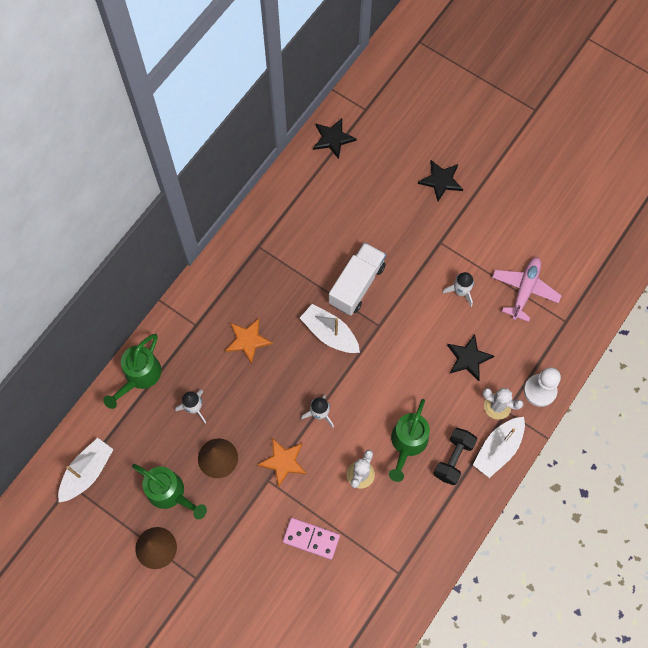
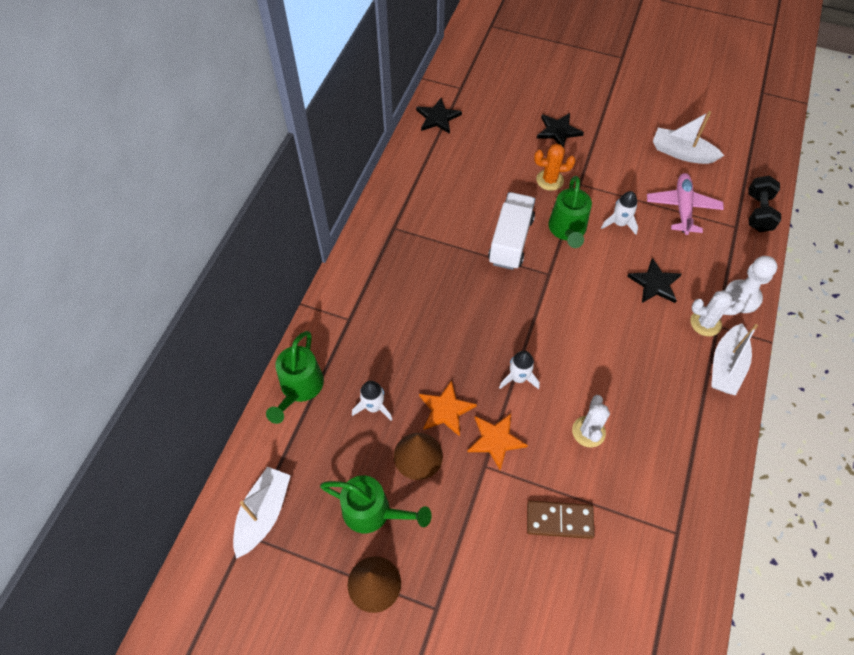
camera: 15 degrees left, 10 degrees down
orange star [225,318,273,364] -> orange star moved to [419,380,477,436]
pink domino [283,518,340,560] -> brown domino [527,501,595,539]
white boat [300,304,360,353] -> white boat moved to [653,111,724,164]
green watering can [389,399,430,482] -> green watering can moved to [548,176,592,248]
black dumbbell [434,428,477,485] -> black dumbbell moved to [748,176,781,232]
none -> orange cactus [534,144,576,191]

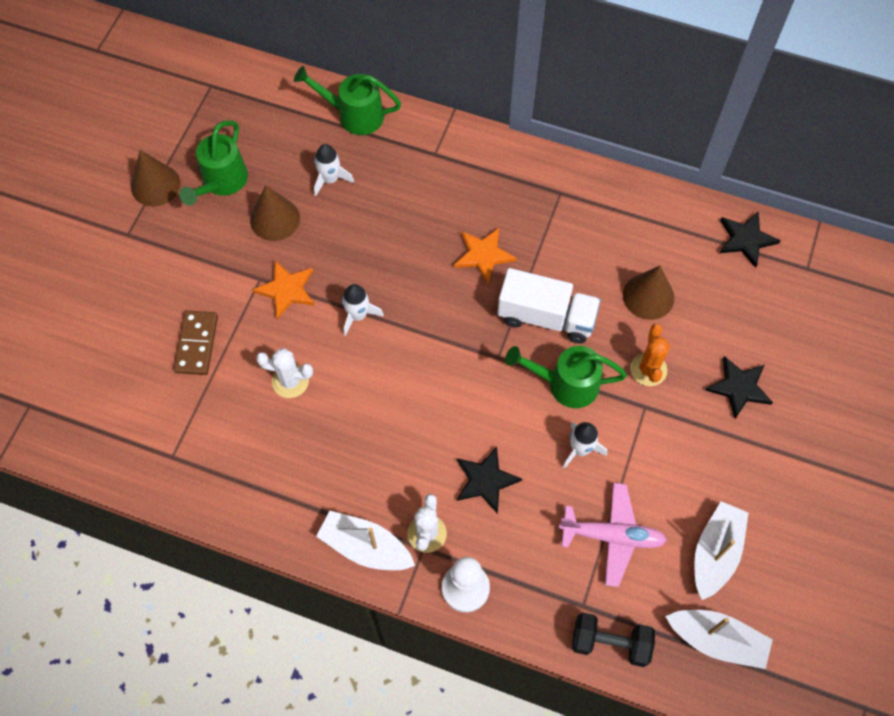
camera: 90 degrees right, 5 degrees up
white boat [233,467,291,559] -> white boat moved to [665,610,773,669]
orange star [419,380,477,436] -> orange star moved to [454,228,516,283]
none -> brown cone [623,266,675,320]

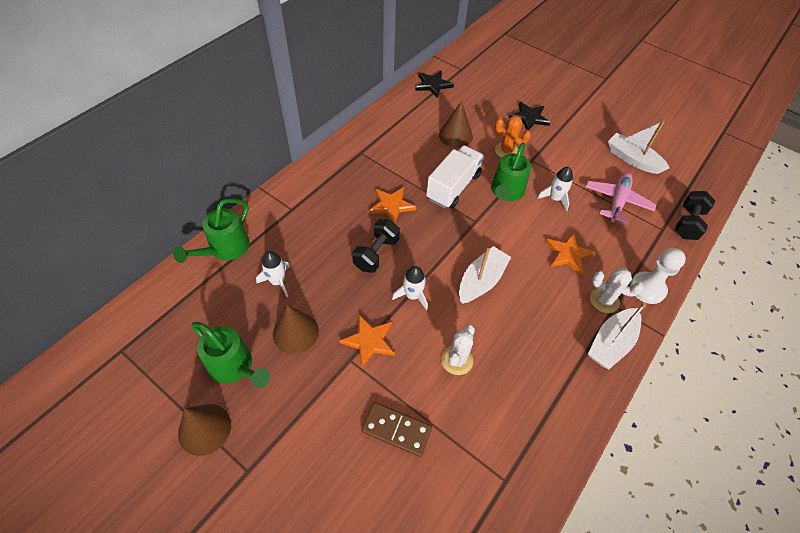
camera: 75 degrees left, 10 degrees down
black star [457,446,522,514] -> orange star [545,232,596,276]
white boat [665,610,773,669] -> white boat moved to [459,246,511,304]
none -> black dumbbell [352,219,400,273]

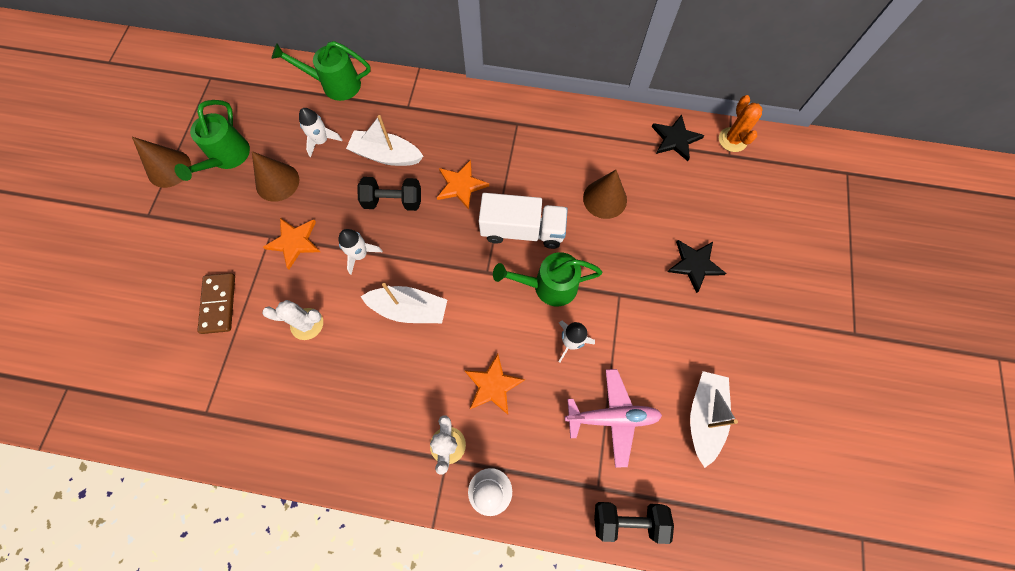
camera: 65 degrees right, 15 degrees up
orange cactus [495,116,531,158] -> orange cactus moved to [719,95,763,152]
white boat [588,303,647,369] -> white boat moved to [346,115,423,166]

